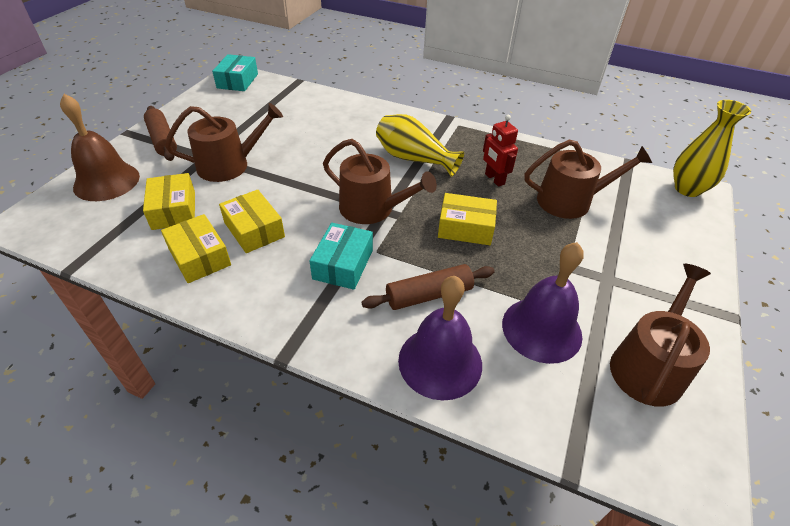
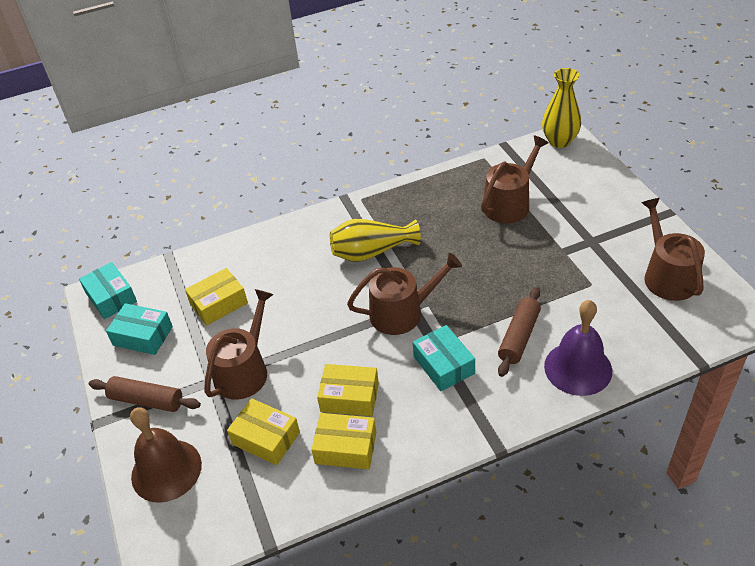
camera: 40 degrees left, 0 degrees up
yellow box [438,193,497,245] -> yellow box moved to [185,268,248,325]
red robot [483,115,518,187] -> none
purple bell [502,242,584,364] -> none
none -> turquoise box [106,303,173,355]

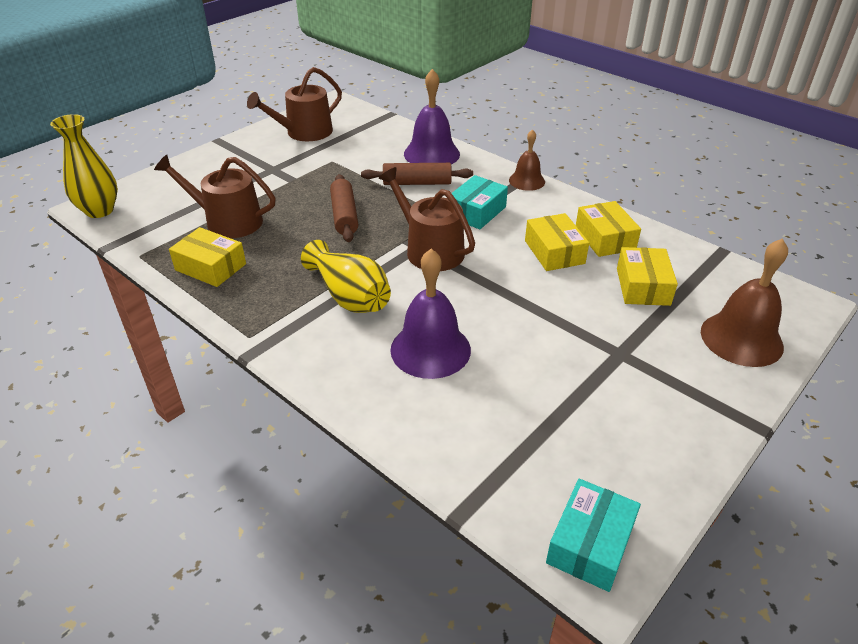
camera: 120 degrees left, 5 degrees down
brown rolling pin [89,376,201,412] -> brown rolling pin moved to [330,174,358,242]
turquoise box [106,303,173,355] -> none
yellow box [185,268,248,325] -> yellow box moved to [169,227,246,287]
brown watering can [204,289,274,400] -> none
none -> purple bell [390,249,471,379]
none -> brown bell [509,129,545,191]

